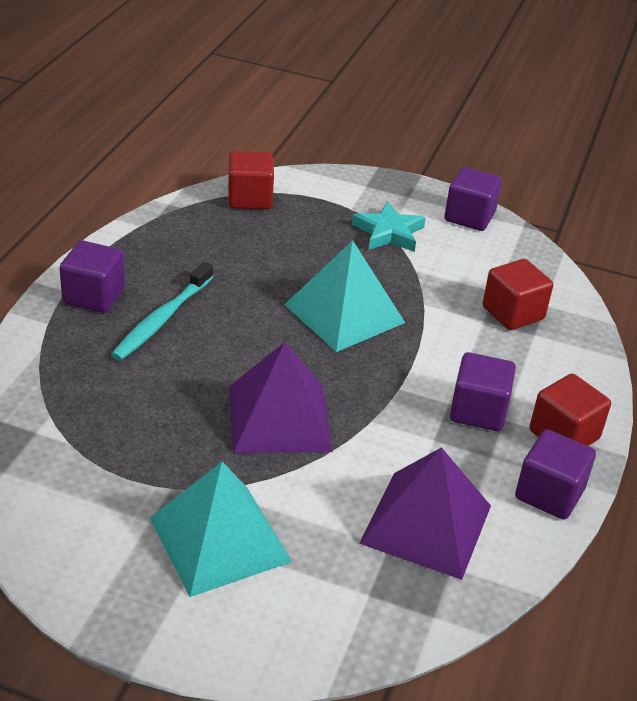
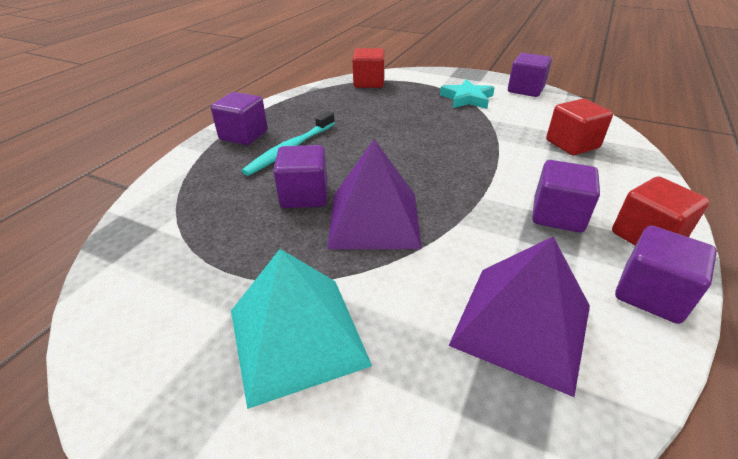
camera: 10 degrees right, 0 degrees up
turquoise pyramid [284,240,405,352] -> none
none -> purple cube [273,145,328,208]

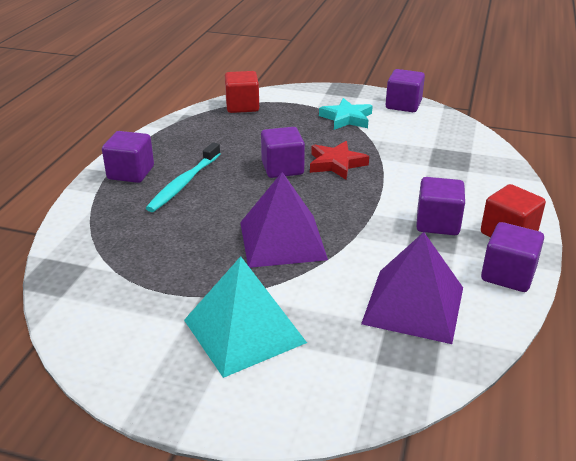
camera: 10 degrees left, 5 degrees down
purple cube [273,145,328,208] -> purple cube moved to [261,127,305,178]
red cube [546,99,613,155] -> none
none -> red star [310,141,369,180]

